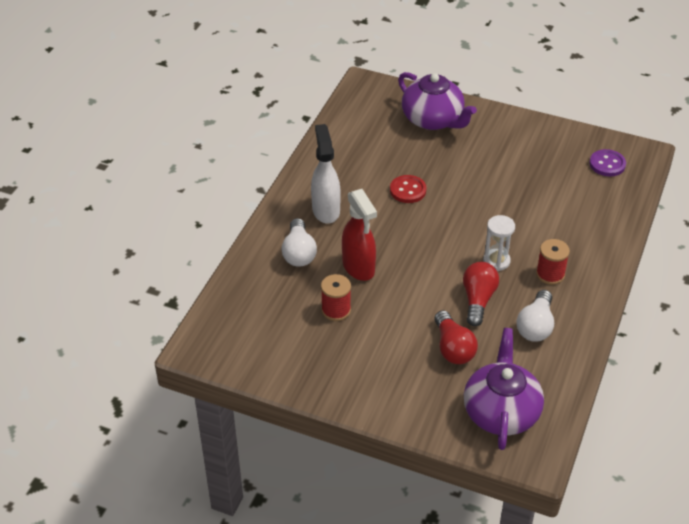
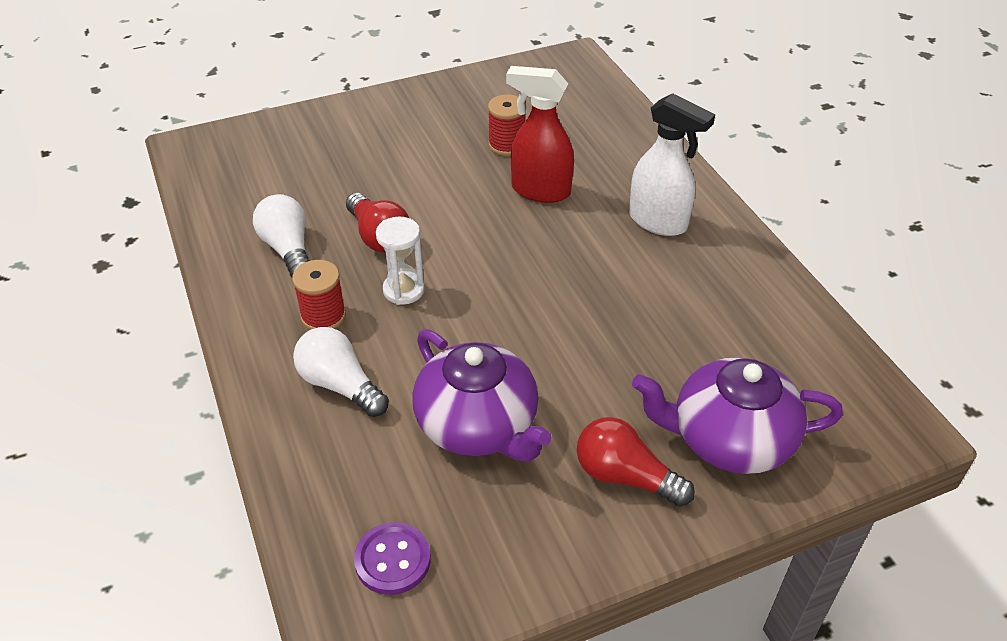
camera: 135 degrees right, 0 degrees up
white light bulb [282,218,317,267] -> white light bulb moved to [293,327,389,417]
red button [390,175,427,203] -> none
red light bulb [434,310,478,364] -> red light bulb moved to [577,417,695,507]
purple teapot [464,328,544,450] -> purple teapot moved to [412,329,552,462]

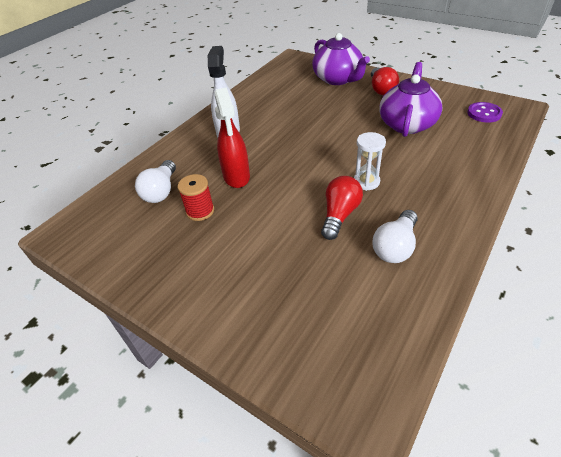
camera: 120 degrees left, 0 degrees up
red spool [292,260,346,330] -> none
white light bulb [293,327,389,417] -> white light bulb moved to [135,160,176,203]

